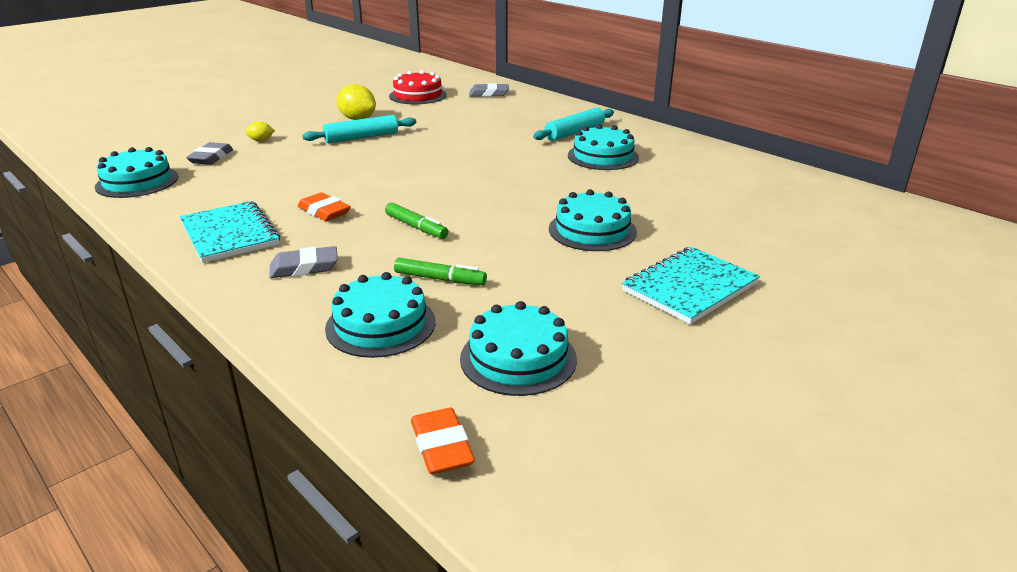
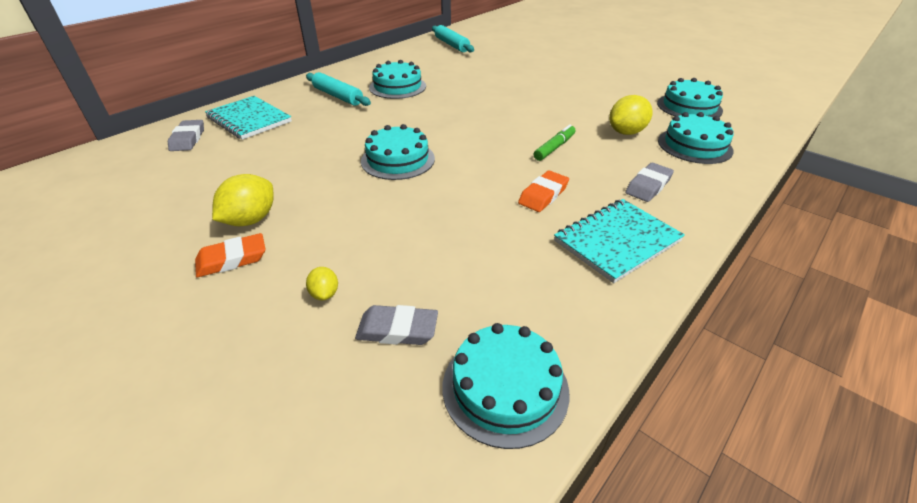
camera: 95 degrees left, 10 degrees up
grey eraser [269,246,338,278] -> grey eraser turned 60 degrees clockwise [625,163,674,202]
turquoise rolling pin [302,115,416,143] -> turquoise rolling pin moved to [432,25,474,52]
red cake [389,70,447,104] -> none
green marker [394,258,487,285] -> yellow lemon [609,95,652,135]
orange eraser [411,408,475,474] -> orange eraser moved to [195,233,266,277]
turquoise cake [549,189,637,251] -> turquoise cake moved to [361,124,435,180]
turquoise notebook [622,247,760,324] -> turquoise notebook moved to [205,96,292,140]

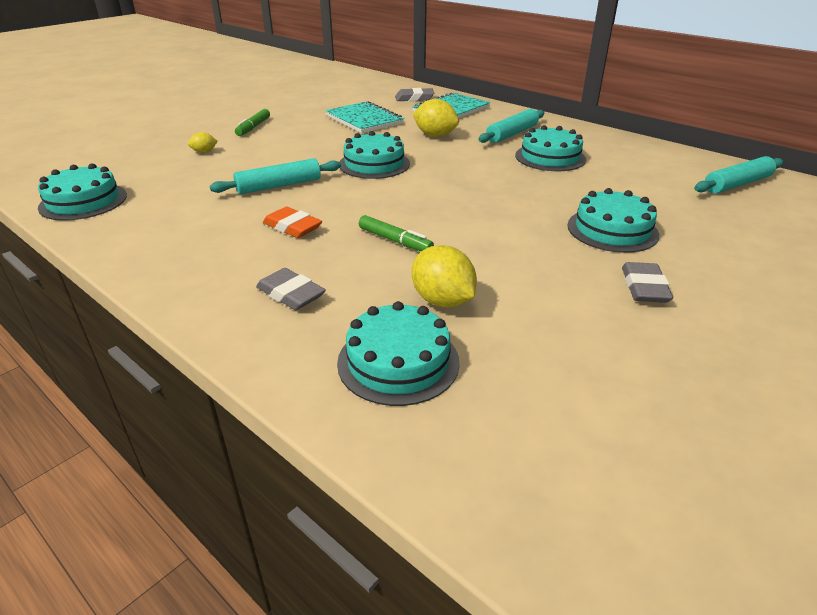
camera: 90 degrees right, 5 degrees down
orange eraser [195,233,266,277] -> green marker [235,109,270,136]
yellow lemon [212,174,274,226] -> yellow lemon moved to [413,99,459,137]
grey eraser [355,305,438,345] -> grey eraser moved to [622,262,673,303]
turquoise notebook [554,199,685,283] -> turquoise notebook moved to [325,101,404,133]
turquoise cake [657,78,723,117] -> turquoise cake moved to [568,188,659,253]
none -> turquoise rolling pin [210,158,341,194]

